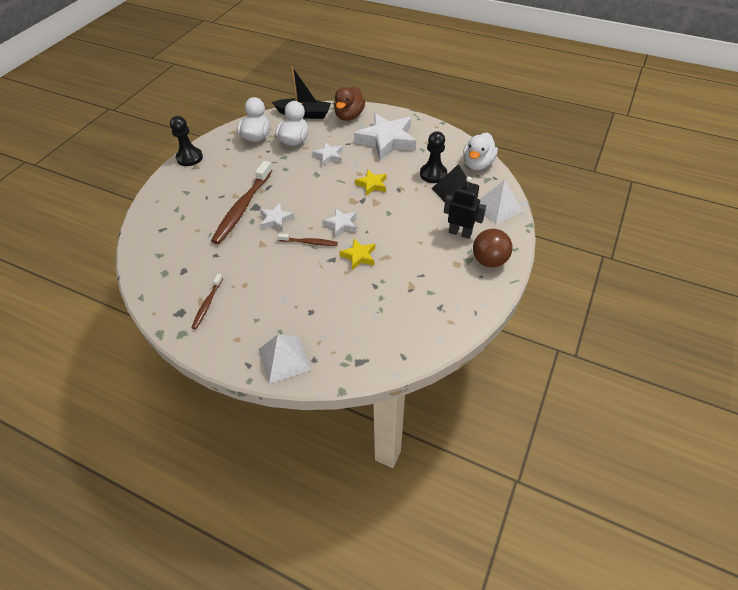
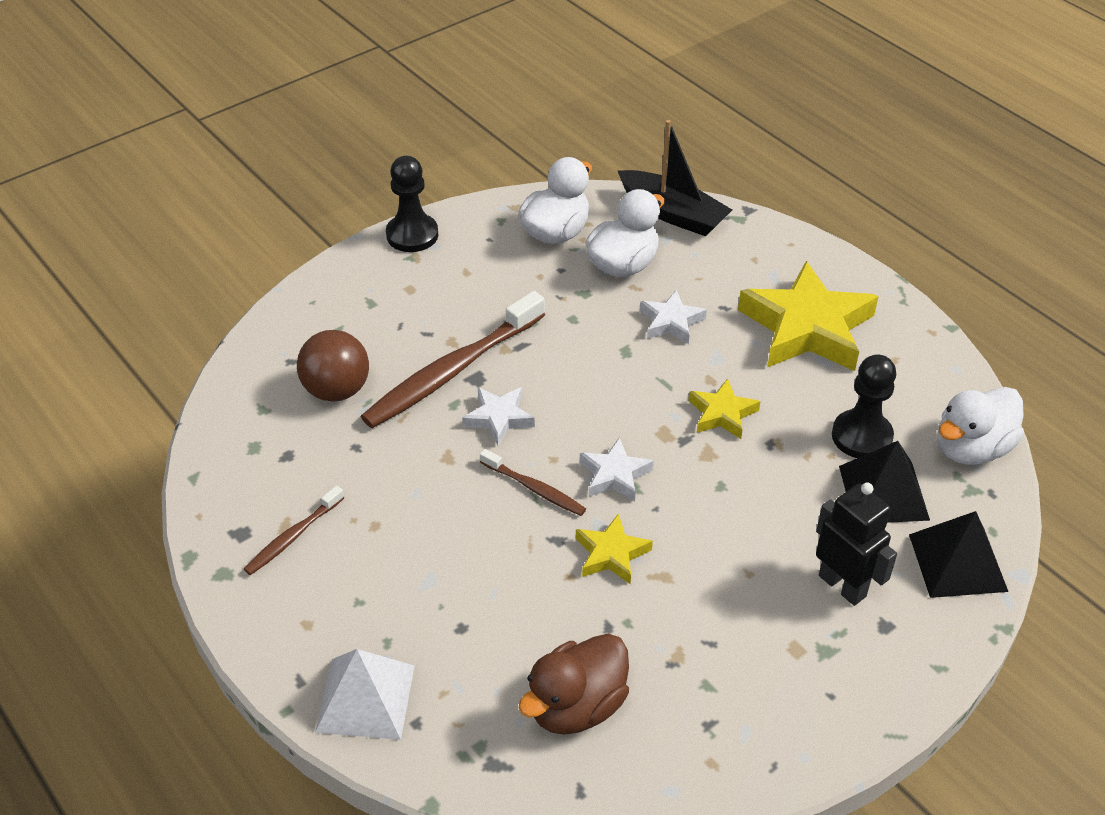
camera: 25 degrees right, 5 degrees down
brown duck [334,87,365,121] -> brown duck moved to [519,634,629,735]
white star [354,113,416,160] -> yellow star [738,261,879,371]
brown ball [473,229,513,267] -> brown ball moved to [297,330,369,402]
white pyramid [479,180,523,225] -> black pyramid [909,511,1008,598]

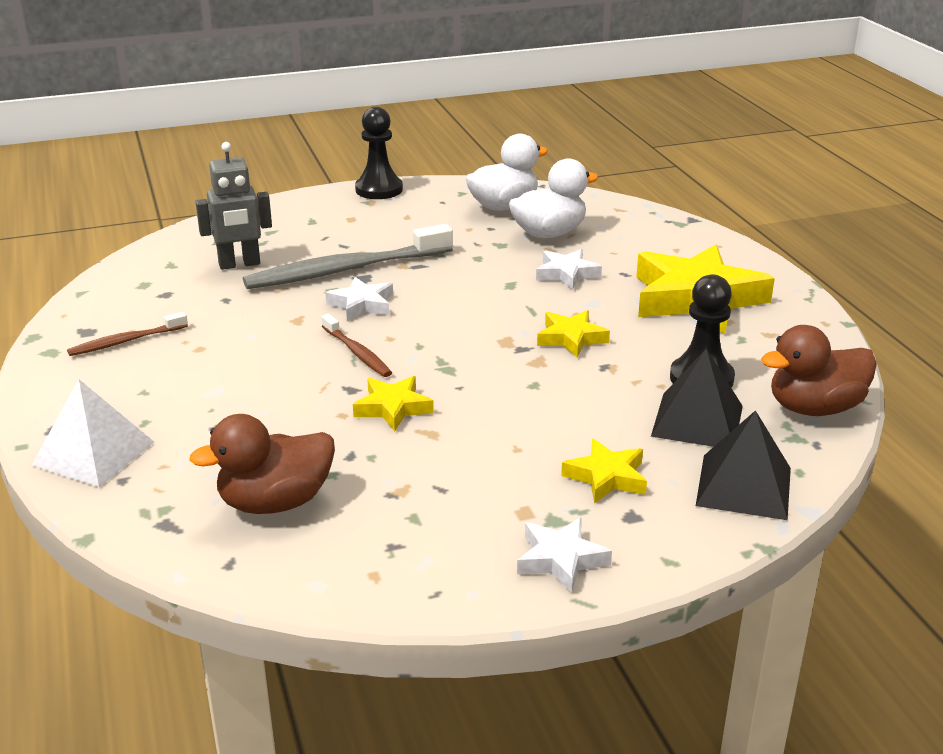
camera: 20 degrees right, 15 degrees down
brown ball [297,330,369,402] -> grey robot [195,142,272,270]
brown toothbrush [361,291,545,428] -> grey toothbrush [243,224,453,289]
white star [580,437,654,502] -> white star moved to [517,517,612,593]
black boat [618,120,732,236] -> none
black robot [816,482,897,606] -> yellow star [561,439,647,503]
white duck [937,387,1024,465] -> brown duck [761,325,877,416]

